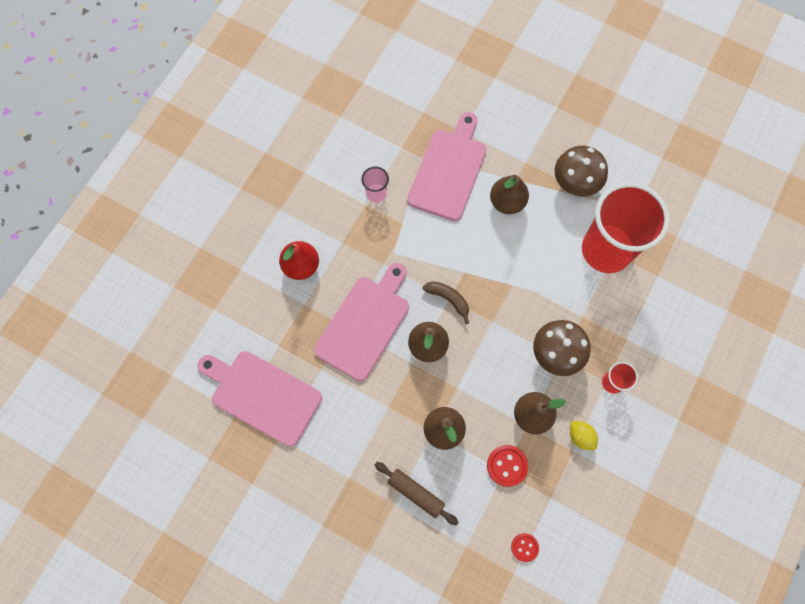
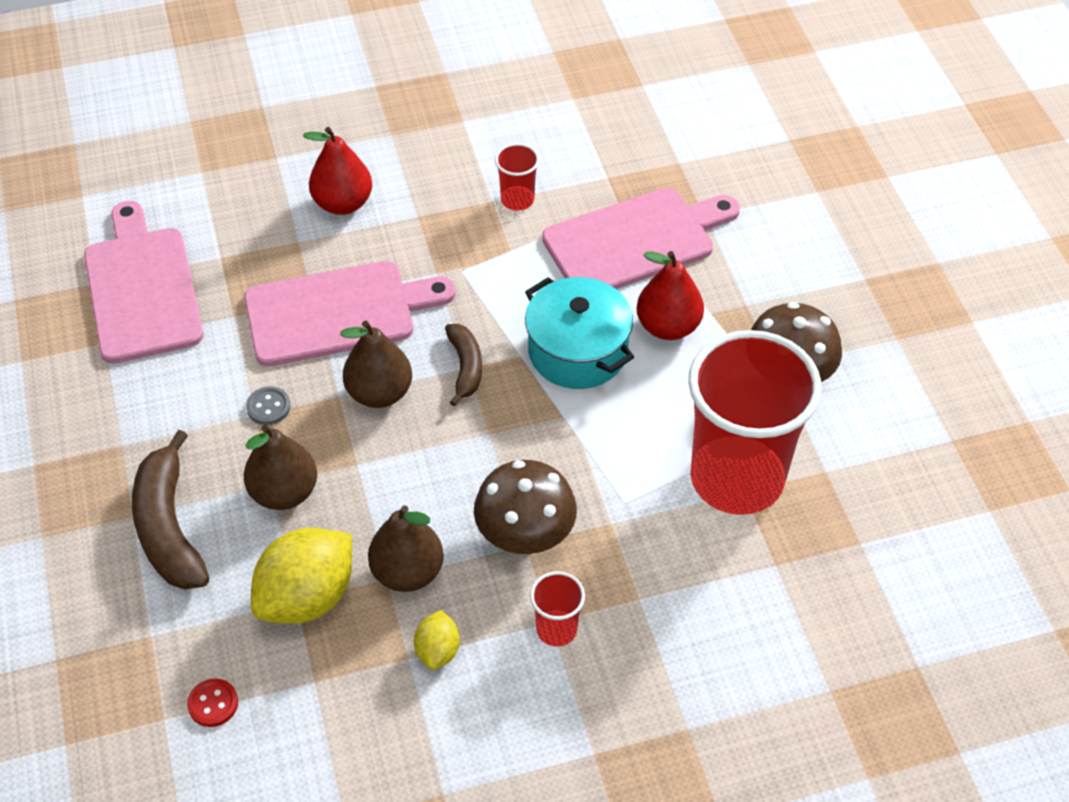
camera: 45 degrees right, 20 degrees down
pink cup [362,167,389,203] -> red cup [495,143,540,211]
brown rolling pin [375,462,459,525] -> brown banana [132,430,209,589]
red button [487,445,528,487] -> yellow lemon [251,528,352,624]
brown pear [490,175,529,214] -> red pear [637,251,704,340]
none -> grey button [246,386,291,425]
none -> turquoise pot [525,277,634,389]

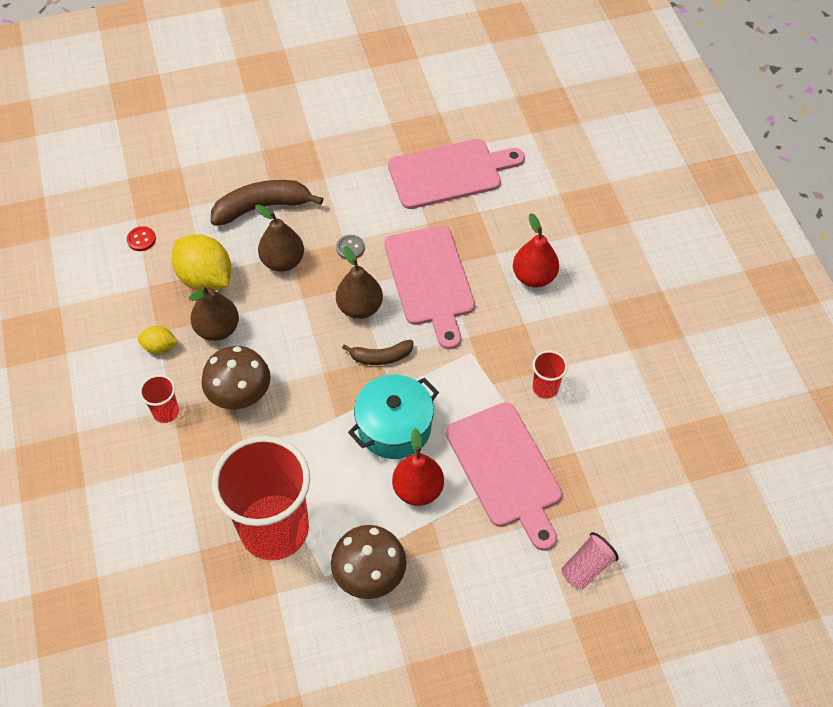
camera: 90 degrees right, 5 degrees up
none -> pink cup [562,532,619,590]

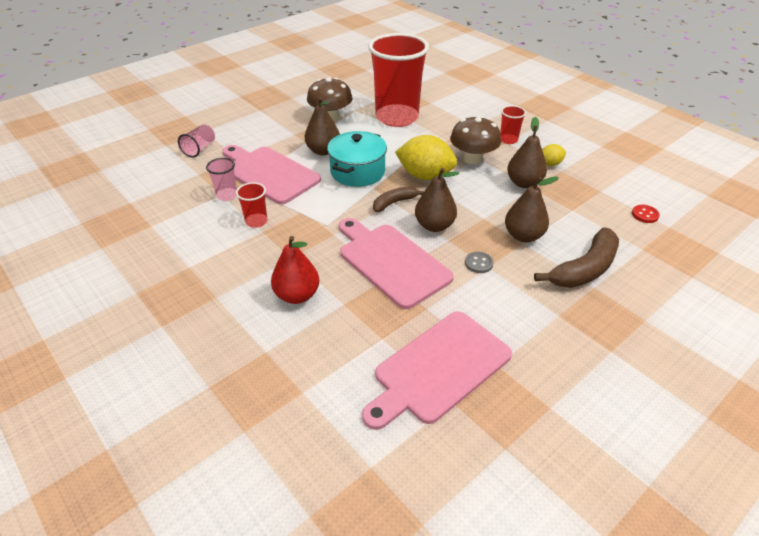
camera: 155 degrees right, 15 degrees down
yellow lemon [172,234,231,291] -> yellow lemon moved to [395,135,457,180]
red pear [392,428,444,506] -> brown pear [305,97,340,155]
none -> pink cup [206,158,237,201]

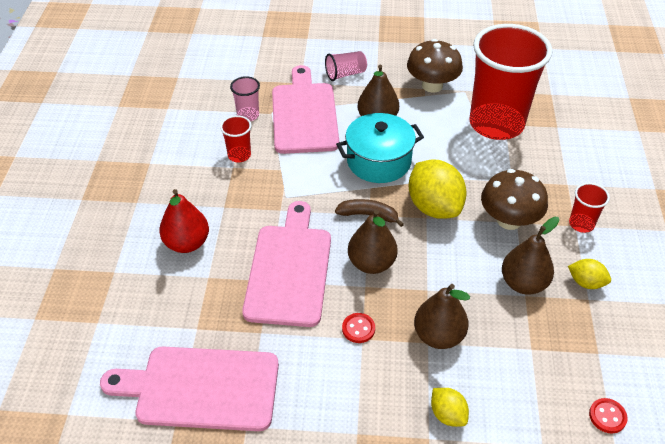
camera: 45 degrees right, 5 degrees up
pink cup [178,124,215,158] -> pink cup moved to [325,51,367,81]
grey button [465,252,494,273] -> red button [342,313,375,343]
brown banana [534,228,619,288] -> yellow lemon [431,388,469,427]

